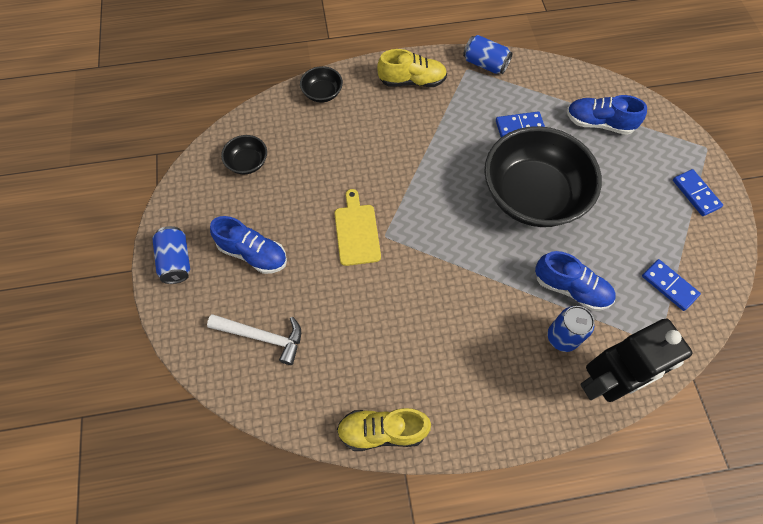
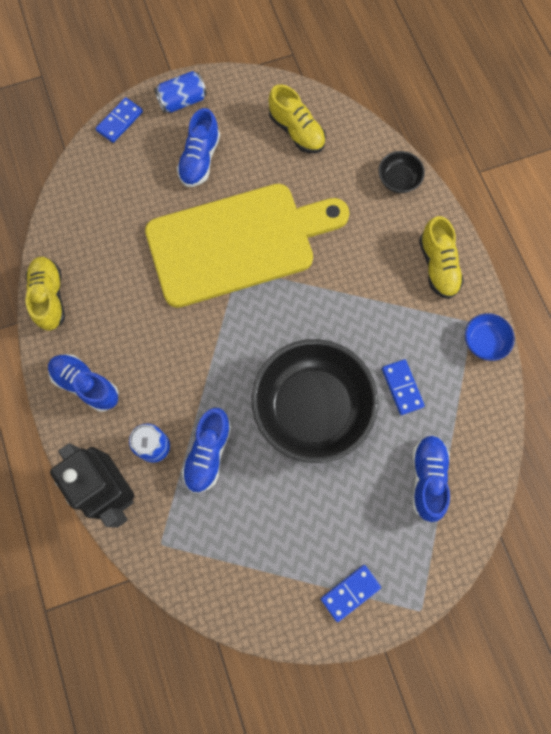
camera: 80 degrees right, 10 degrees up
white hammer [207,314,301,365] -> none
black bowl [221,135,267,174] -> yellow shoe [269,84,326,153]
yellow cutting board [334,189,381,266] -> yellow cutting board [145,184,349,308], size x2.42
blue can [463,35,513,74] -> blue bowl [465,313,515,361]
blue domino [642,259,701,311] -> blue domino moved to [96,97,143,143]
none -> blue shoe [48,354,119,412]

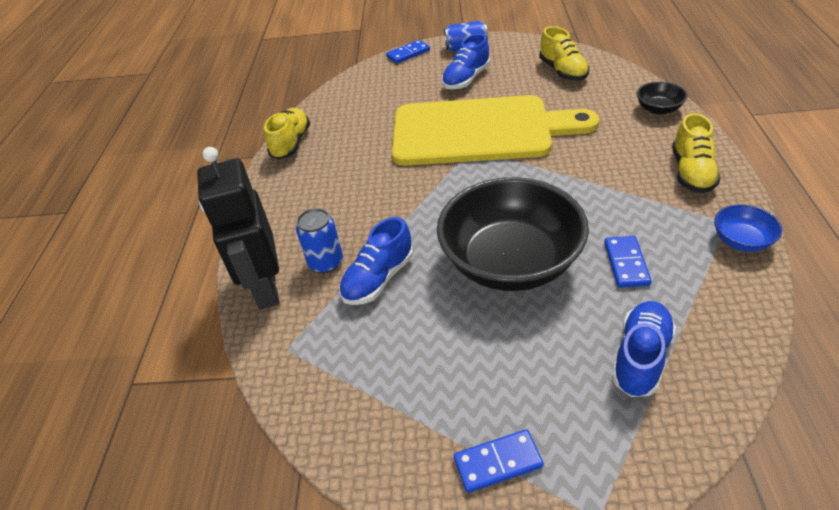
camera: 25 degrees right, 30 degrees down
blue shoe [48,354,119,412] -> none

